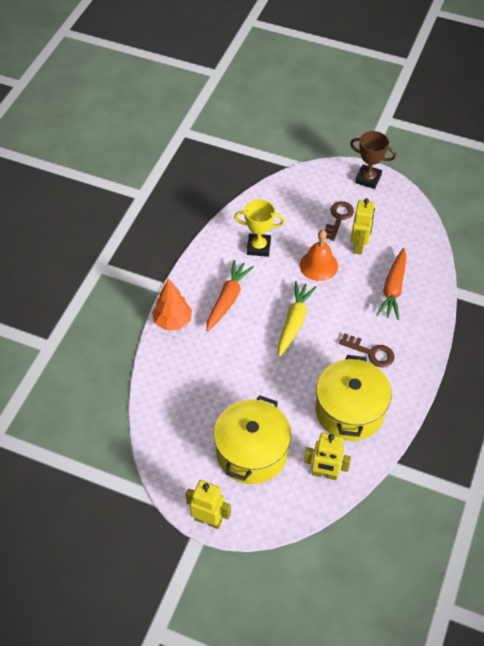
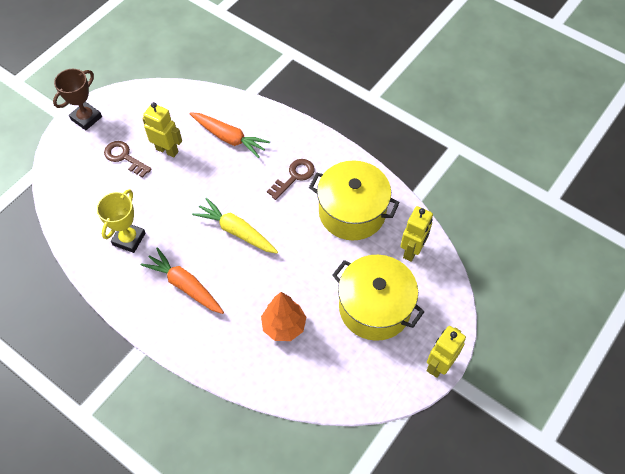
camera: 75 degrees left, 5 degrees up
orange tree [152,278,192,330] -> orange tree moved to [261,292,306,341]
orange bell [300,230,338,281] -> none

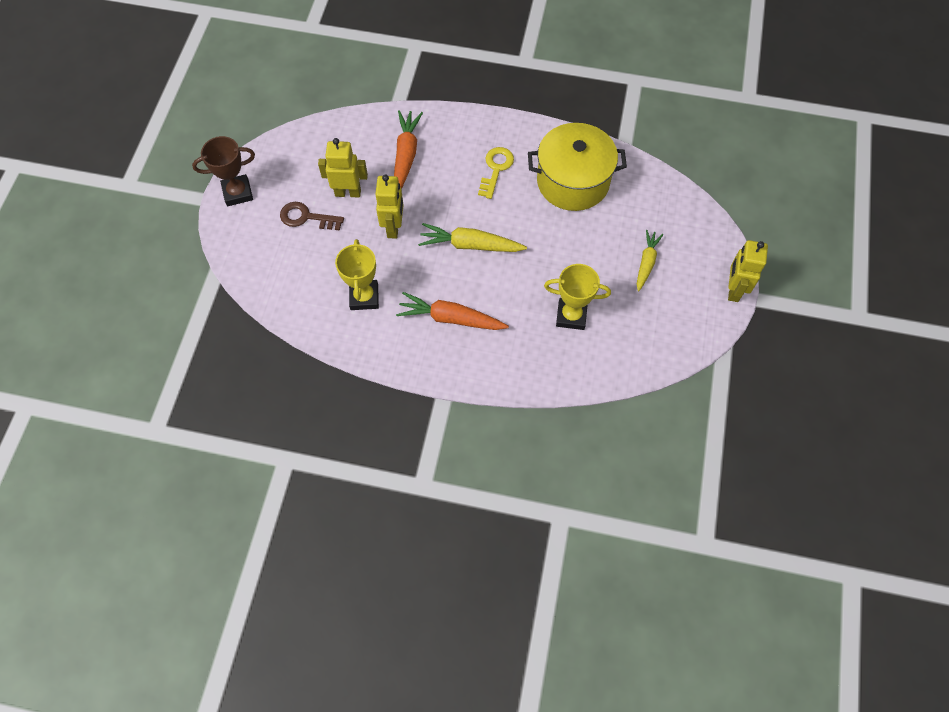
camera: 25 degrees left, 5 degrees up
brown trophy [53,69,102,130] -> brown trophy turned 60 degrees clockwise [192,136,255,206]
orange carrot [190,112,270,158] -> orange carrot turned 90 degrees counterclockwise [394,110,423,189]
orange tree [261,292,306,341] -> yellow trophy [544,264,611,330]
brown key [267,159,315,200] -> yellow key [478,147,514,199]
yellow pot [332,255,424,341] -> yellow carrot [637,230,663,292]
yellow robot [401,206,433,262] -> yellow robot moved to [375,175,403,239]

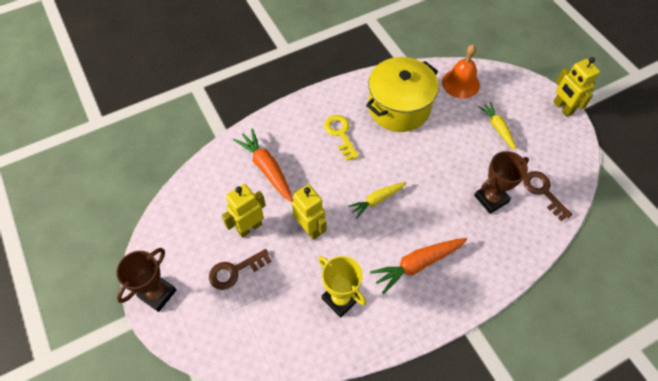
camera: 40 degrees left, 5 degrees down
yellow carrot [418,223,527,252] -> yellow carrot [348,182,406,218], size x0.66
yellow trophy [544,264,611,330] -> brown trophy [474,151,529,214]
none -> orange bell [442,44,480,99]
none -> brown key [523,171,573,221]

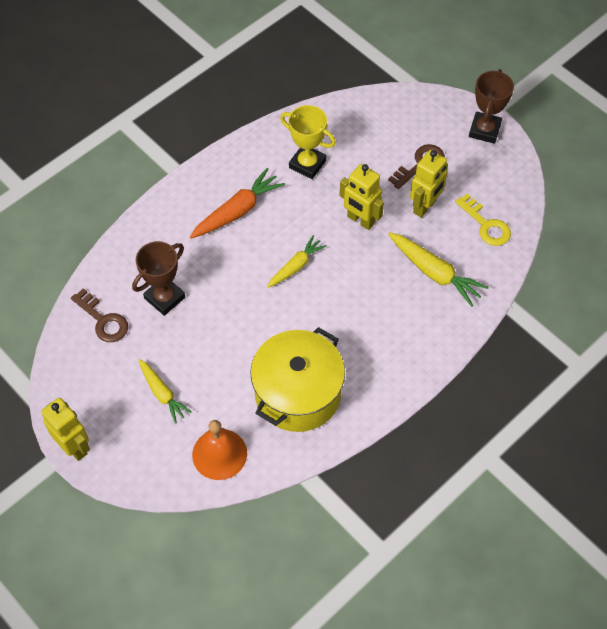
camera: 165 degrees right, 0 degrees up
orange carrot [233,128,293,202] -> yellow carrot [388,232,489,307]
yellow key [324,115,359,161] -> yellow key moved to [455,193,511,246]

